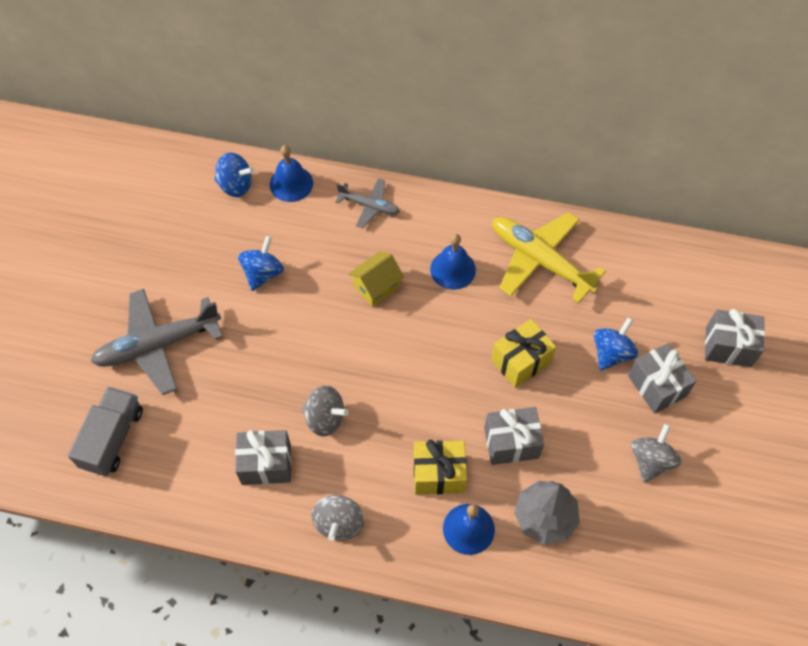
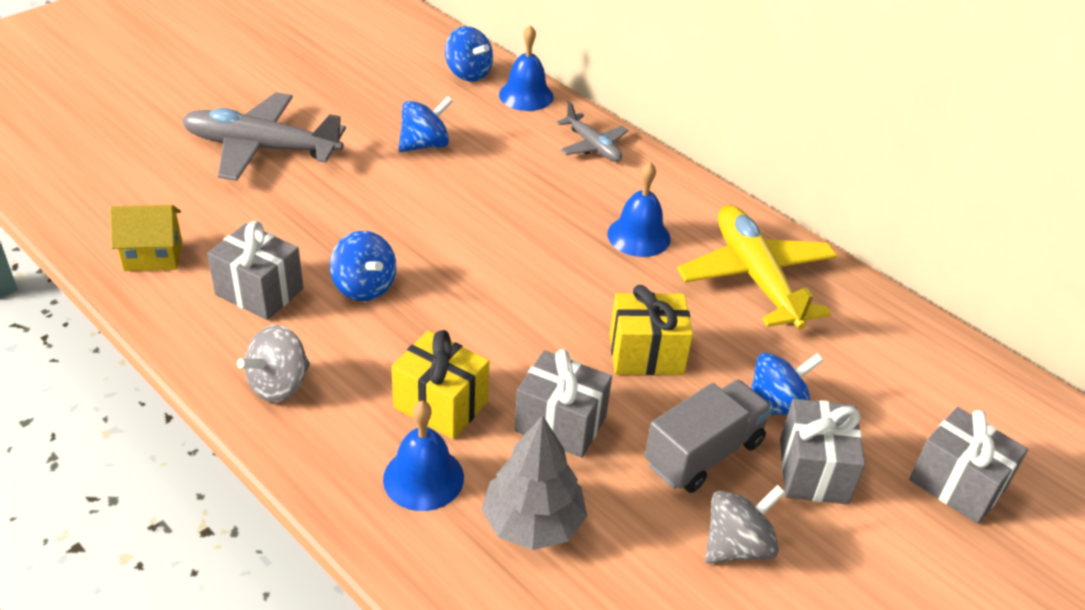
camera: 30 degrees right, 20 degrees down
grey truck [68,387,143,476] -> grey truck moved to [645,379,773,493]
grey spinning top [302,386,348,436] -> blue spinning top [330,231,396,301]
yellow house [348,252,404,307] -> yellow house moved to [110,205,182,271]

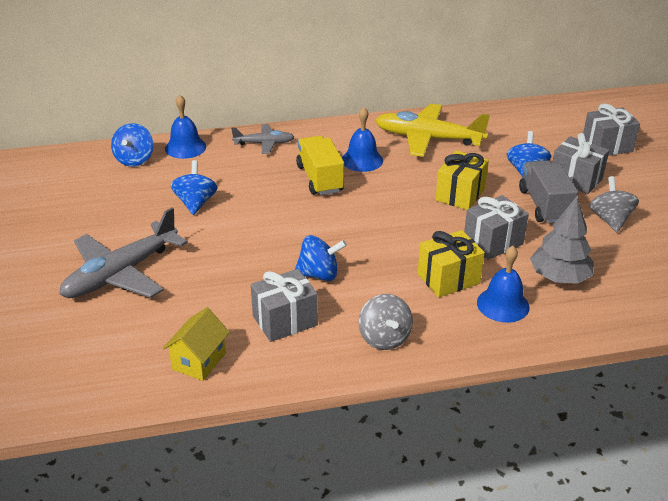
camera: 55 degrees left, 5 degrees down
blue spinning top [445,26,493,82] -> blue spinning top turned 105 degrees clockwise [111,123,154,167]
none -> yellow truck [296,136,344,195]

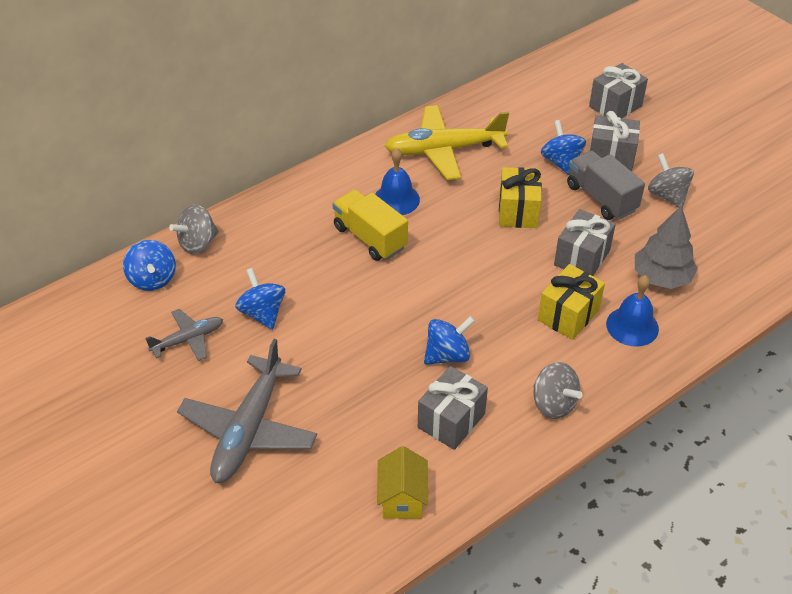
camera: 25 degrees left, 10 degrees up
blue bell [165,95,206,159] -> grey spinning top [169,205,219,254]
grey plane [231,124,294,154] -> grey plane moved to [145,309,223,361]

